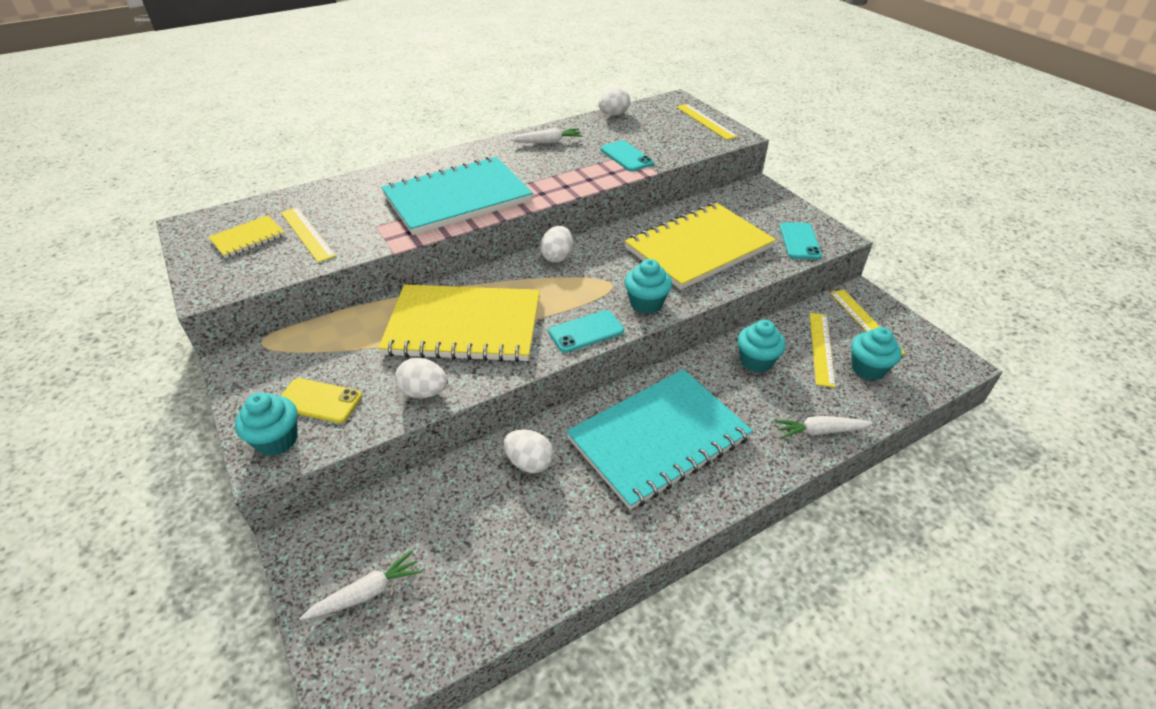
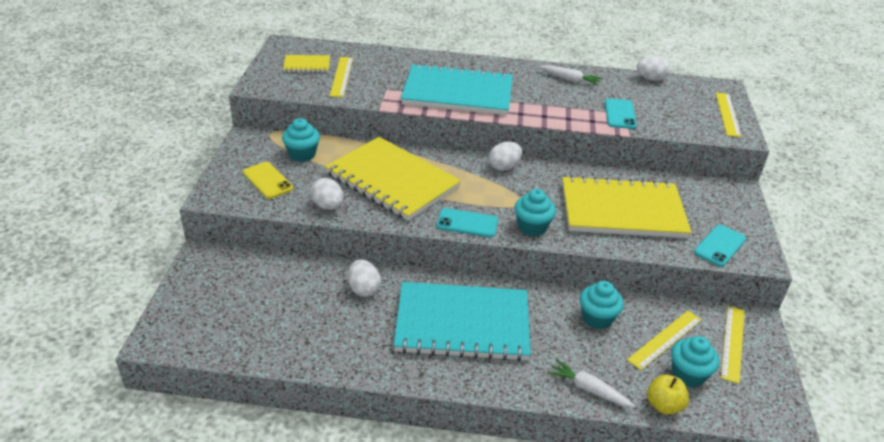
camera: 35 degrees right, 5 degrees down
turquoise cupcake [235,392,297,456] -> turquoise cupcake moved to [282,118,320,162]
white carrot [300,550,422,620] -> none
none -> yellow apple [647,375,689,415]

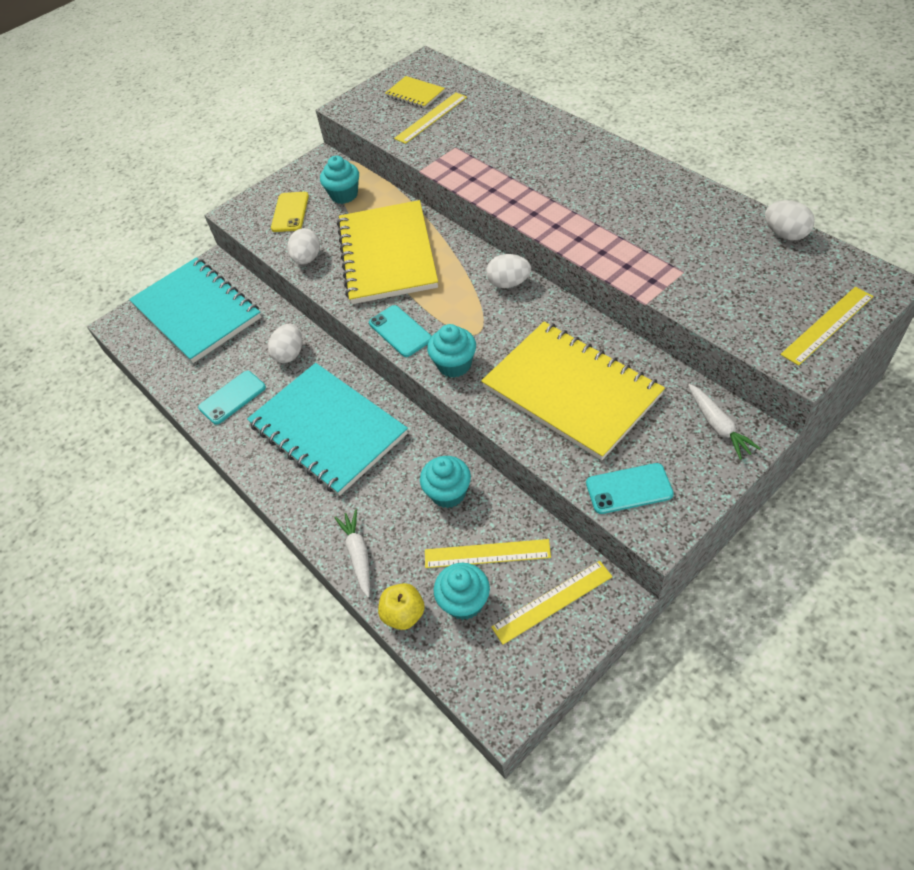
camera: 50 degrees right, 15 degrees up
turquoise notebook [401,63,513,115] -> turquoise notebook moved to [129,257,261,363]
white carrot [539,65,602,85] -> white carrot moved to [688,384,761,460]
turquoise phone [605,98,637,129] -> turquoise phone moved to [198,371,266,425]

